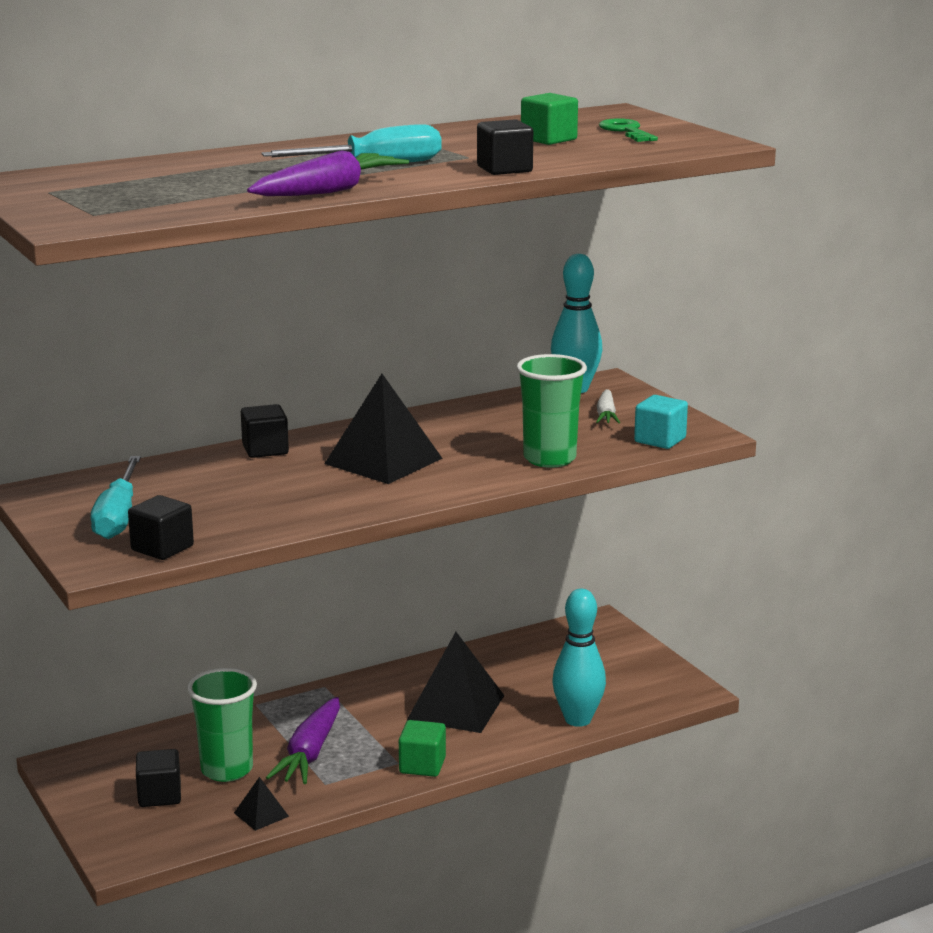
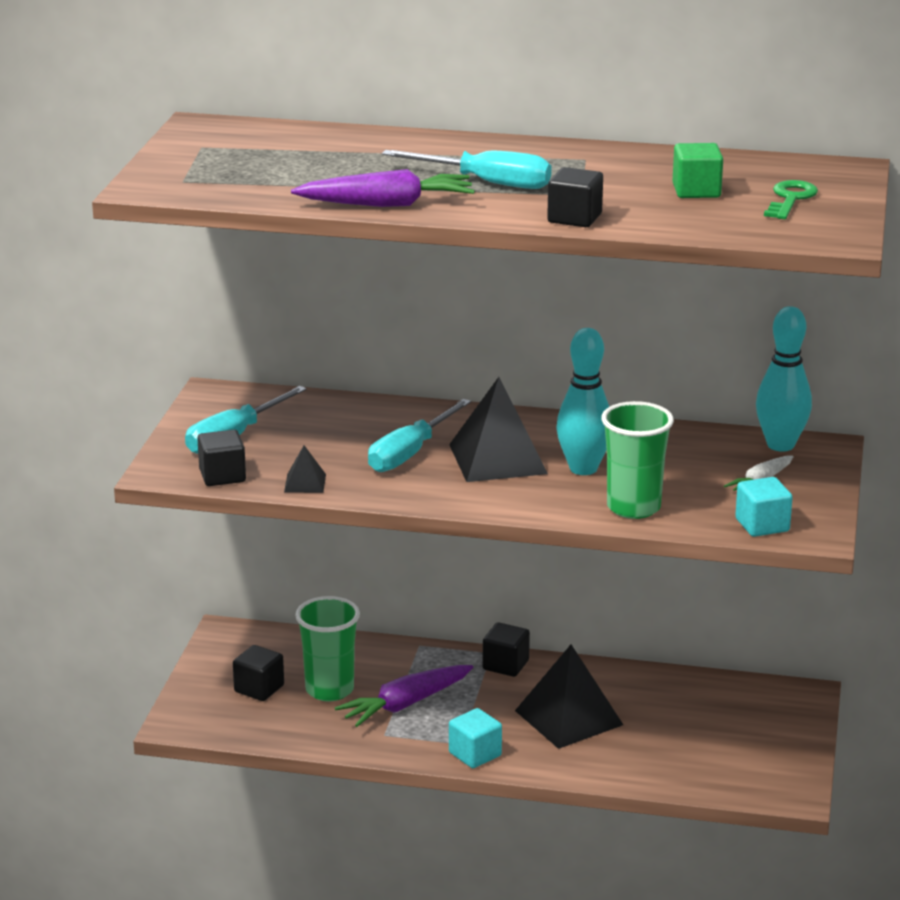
camera: 40 degrees right, 5 degrees up
black pyramid [234,777,289,831] -> black pyramid moved to [284,445,326,493]
black cube [241,404,289,458] -> black cube moved to [483,622,530,677]
green cube [399,720,446,777] -> turquoise cube [449,708,502,768]
turquoise bowling pin [552,589,606,727] -> turquoise bowling pin moved to [556,328,609,475]
none -> turquoise screwdriver [368,399,471,472]

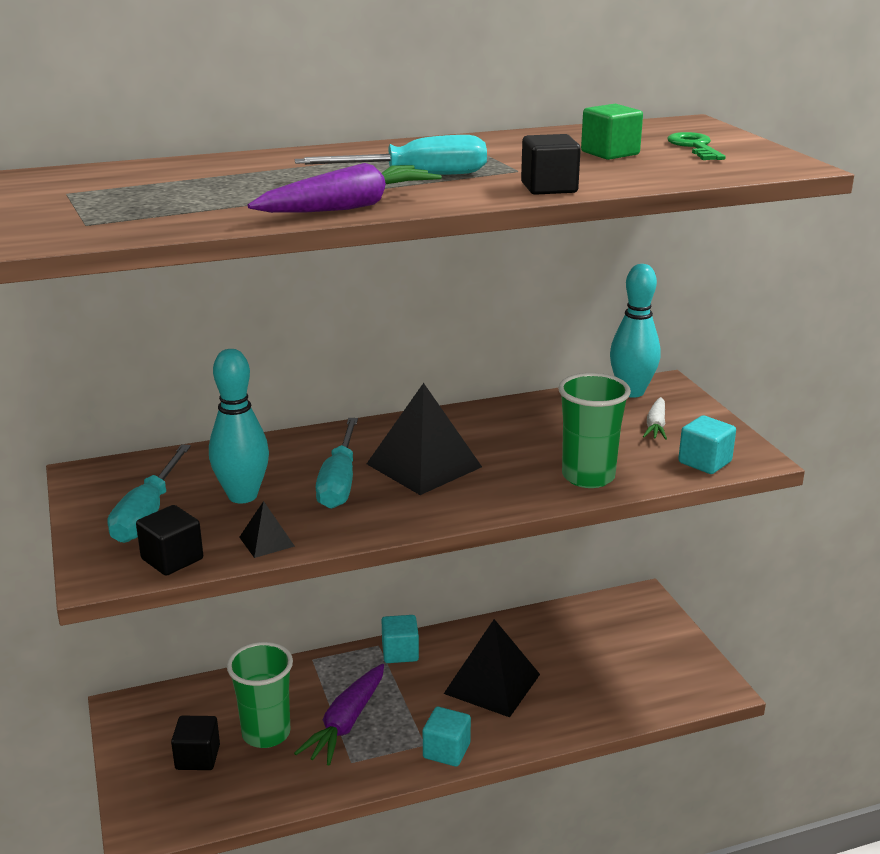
camera: 30 degrees left, 0 degrees up
black cube [483,622,530,677] -> turquoise cube [382,615,419,663]
turquoise bowling pin [556,328,609,475] -> turquoise bowling pin moved to [209,349,269,503]

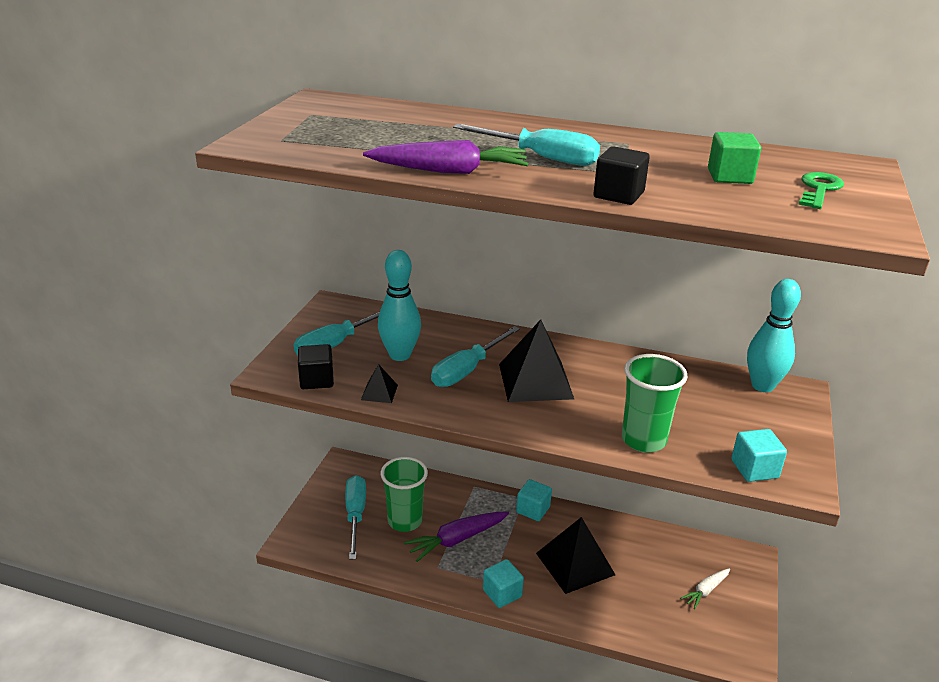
camera: 35 degrees right, 5 degrees up
black cube [171,716,220,770] -> turquoise screwdriver [345,475,366,560]
white carrot [643,397,667,440] -> white carrot moved to [680,568,730,609]

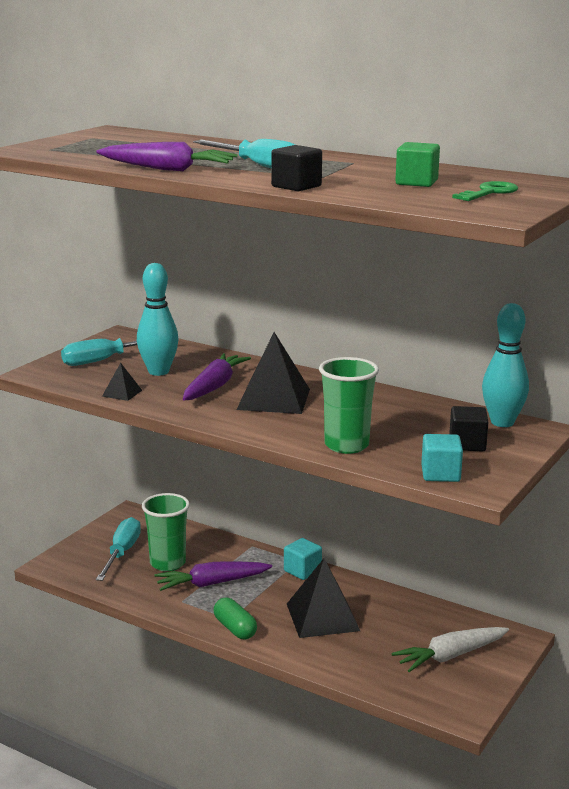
camera: 15 degrees right, 10 degrees down
black cube [298,344,334,389] -> black cube moved to [449,406,488,452]
turquoise screwdriver [431,326,520,387] -> purple carrot [183,353,251,400]
turquoise cube [483,559,524,608] -> green capsule [214,598,257,639]
white carrot [680,568,730,609] -> white carrot [391,627,509,672], size x1.70

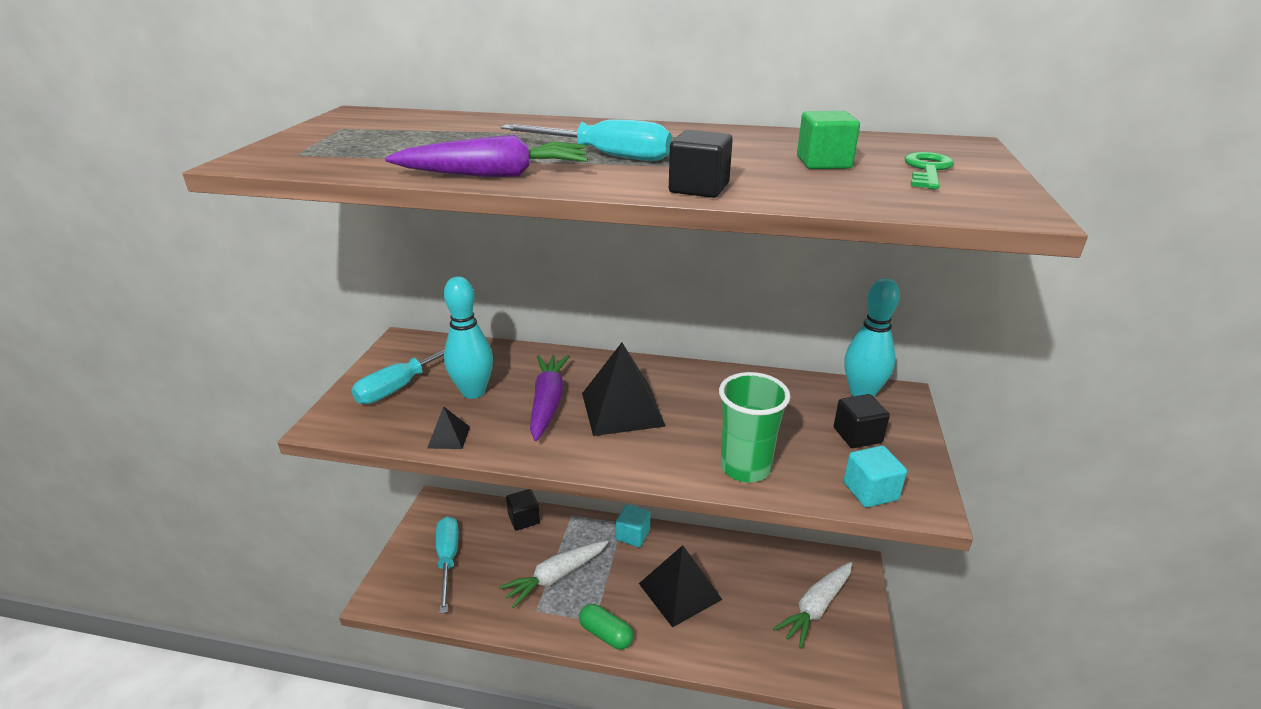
camera: 20 degrees left, 10 degrees up
green cup [142,493,190,571] -> none
purple carrot [154,561,272,591] -> white carrot [499,541,608,608]
none -> black cube [506,489,540,531]

